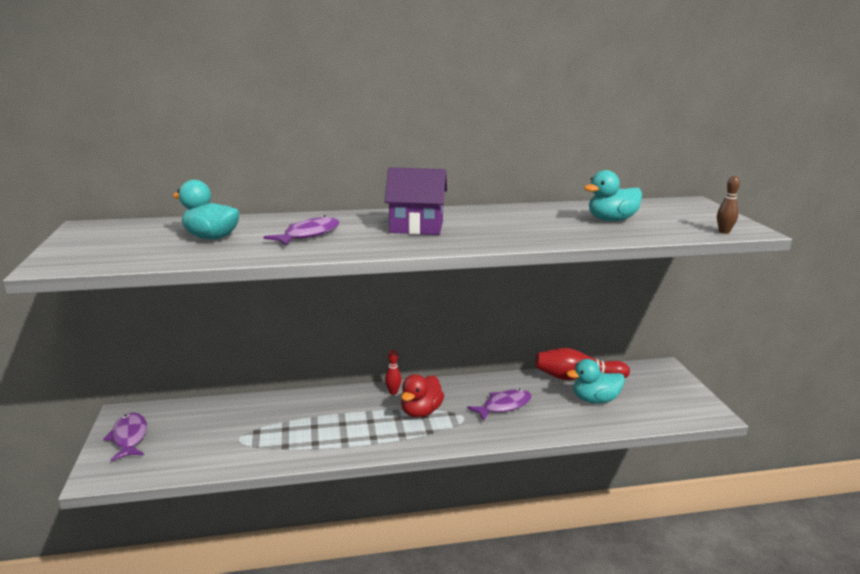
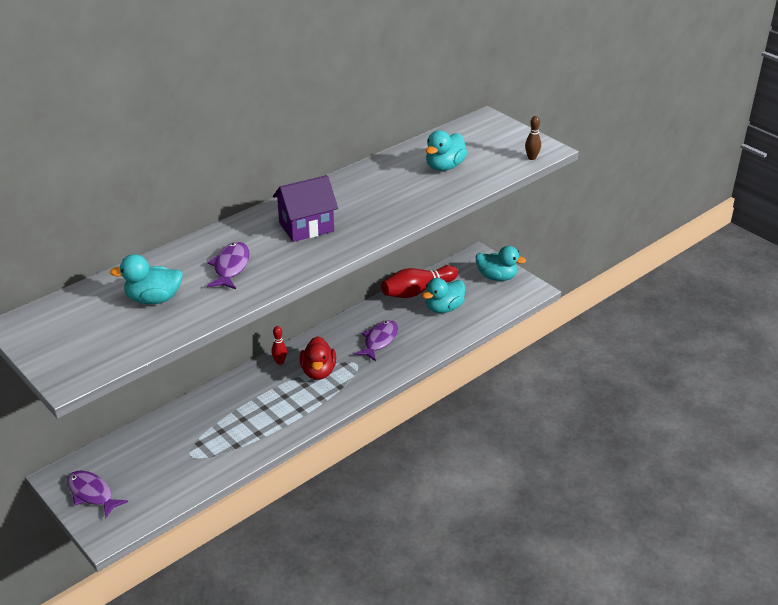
camera: 30 degrees left, 15 degrees up
none -> turquoise duck [476,246,526,281]

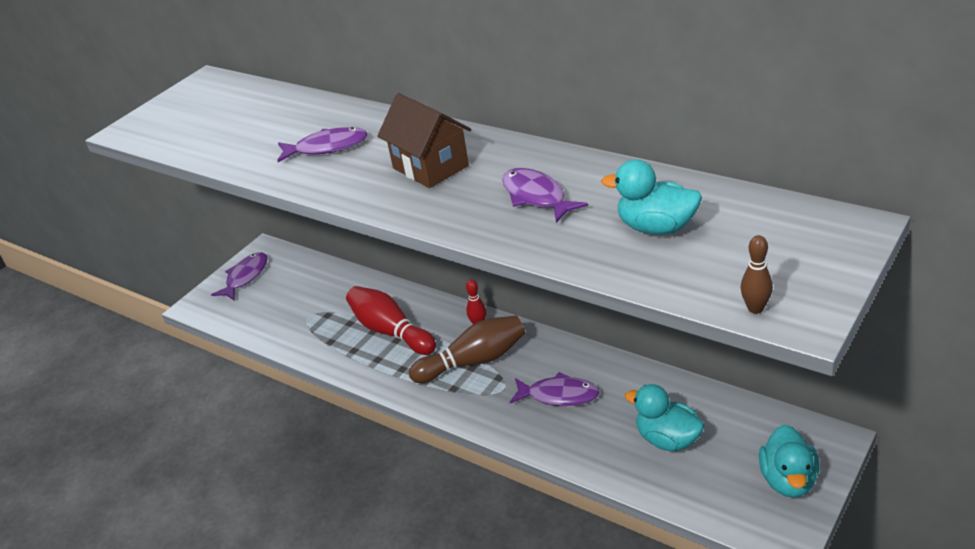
camera: 80 degrees right, 0 degrees up
turquoise duck [110,254,183,304] -> none
purple house [273,175,338,242] -> brown house [377,93,471,188]
red duck [300,336,336,380] -> brown bowling pin [409,315,525,383]
red bowling pin [381,265,458,298] -> red bowling pin moved to [346,286,436,355]
none -> purple fish [502,168,588,223]

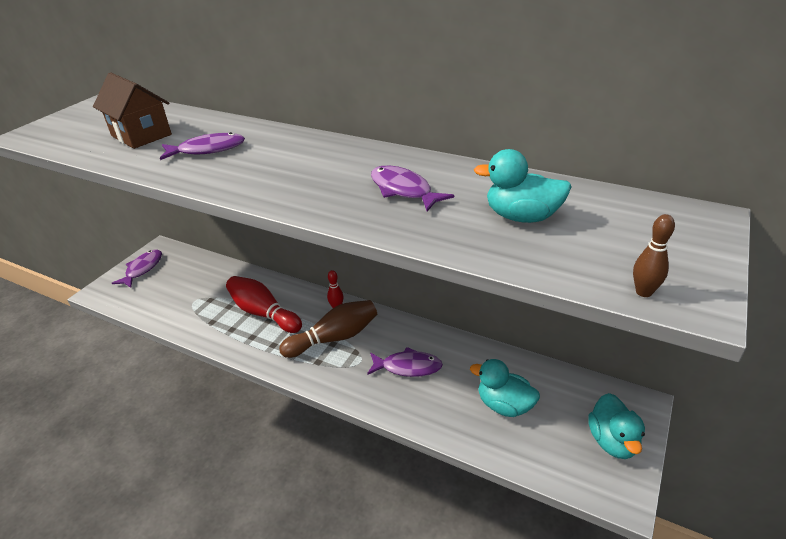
camera: 10 degrees left, 0 degrees up
brown house [377,93,471,188] -> brown house moved to [93,72,172,149]

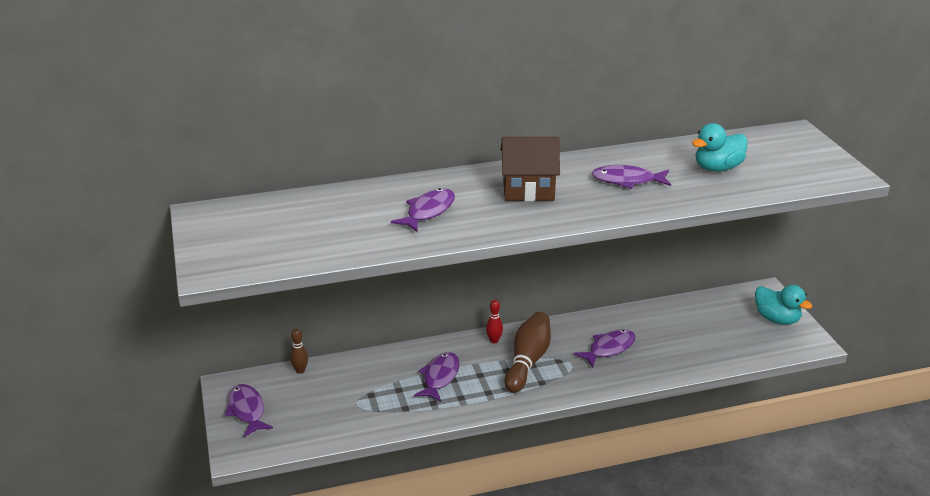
camera: 45 degrees left, 5 degrees down
brown house [93,72,172,149] -> brown house moved to [500,137,560,201]
red bowling pin [226,276,302,333] -> purple fish [414,352,460,402]
turquoise duck [470,359,540,417] -> none
brown bowling pin [633,214,675,297] -> brown bowling pin moved to [290,329,308,374]

